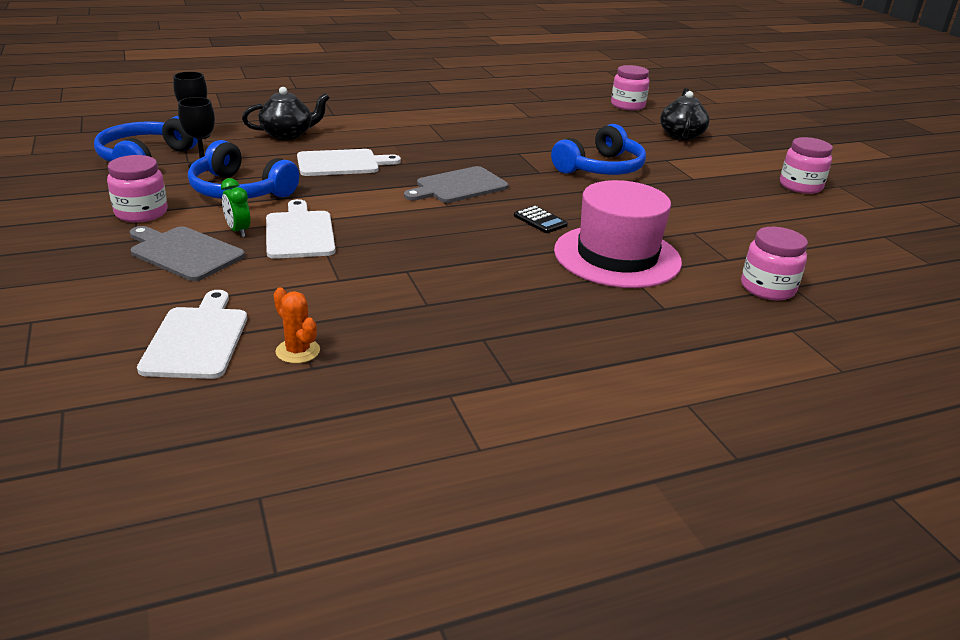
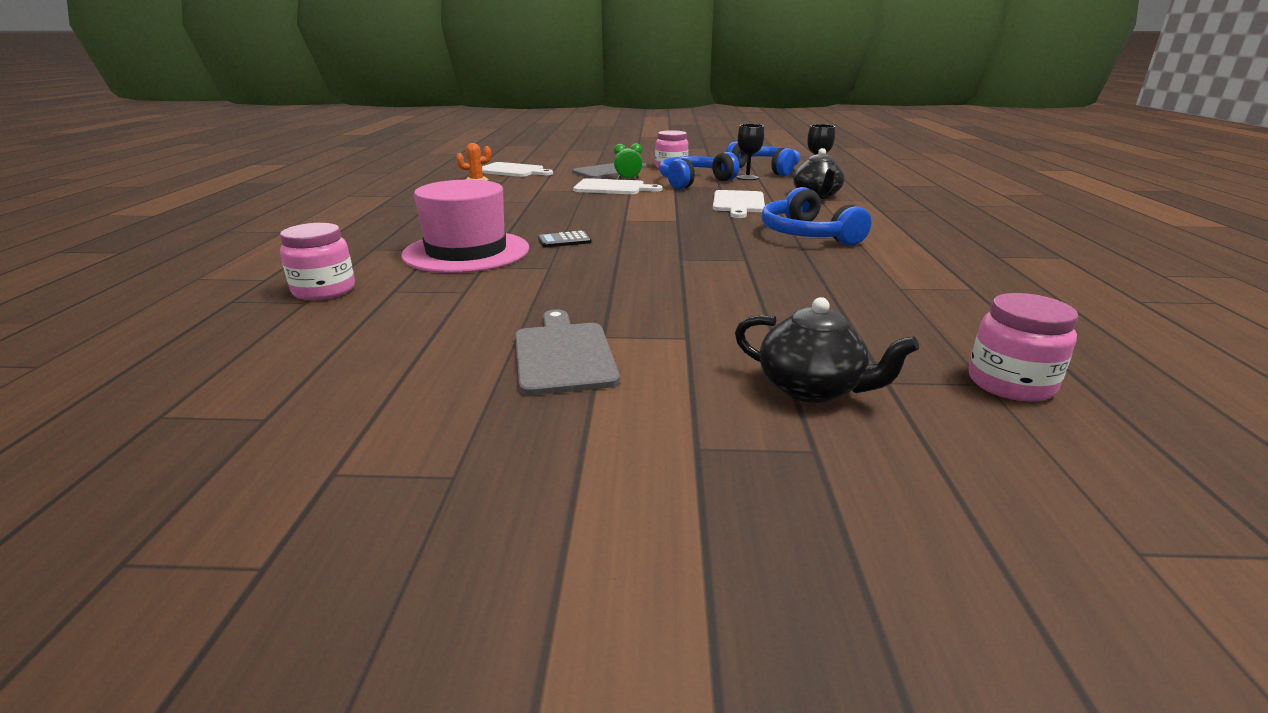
camera: 115 degrees right, 5 degrees down
grey cutting board [404,166,508,203] -> grey cutting board moved to [515,309,620,395]
blue headphones [551,124,646,175] -> blue headphones moved to [761,187,871,246]
pink jar [780,137,833,194] -> none

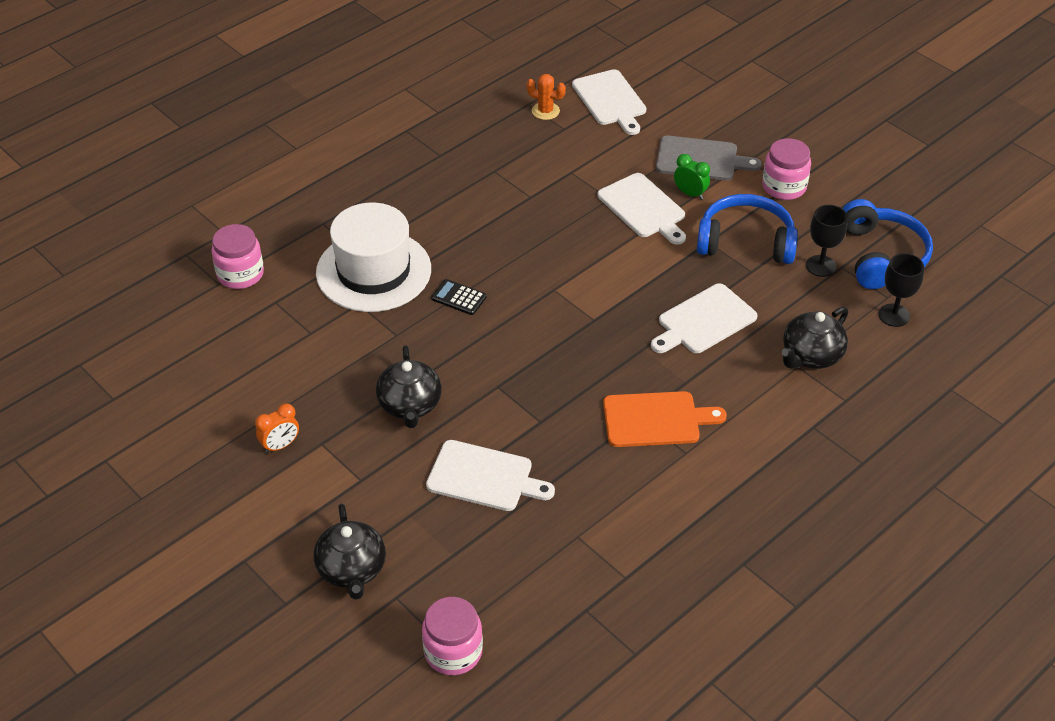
camera: 45 degrees right, 20 degrees up
pink hat [401,179,529,273] -> white hat [316,203,431,312]
grey cutting board [515,309,620,395] -> orange clock [255,404,299,453]
blue headphones [761,187,871,246] -> orange cutting board [603,391,727,447]
none -> black teapot [376,345,442,428]
none -> white cutting board [426,440,555,511]

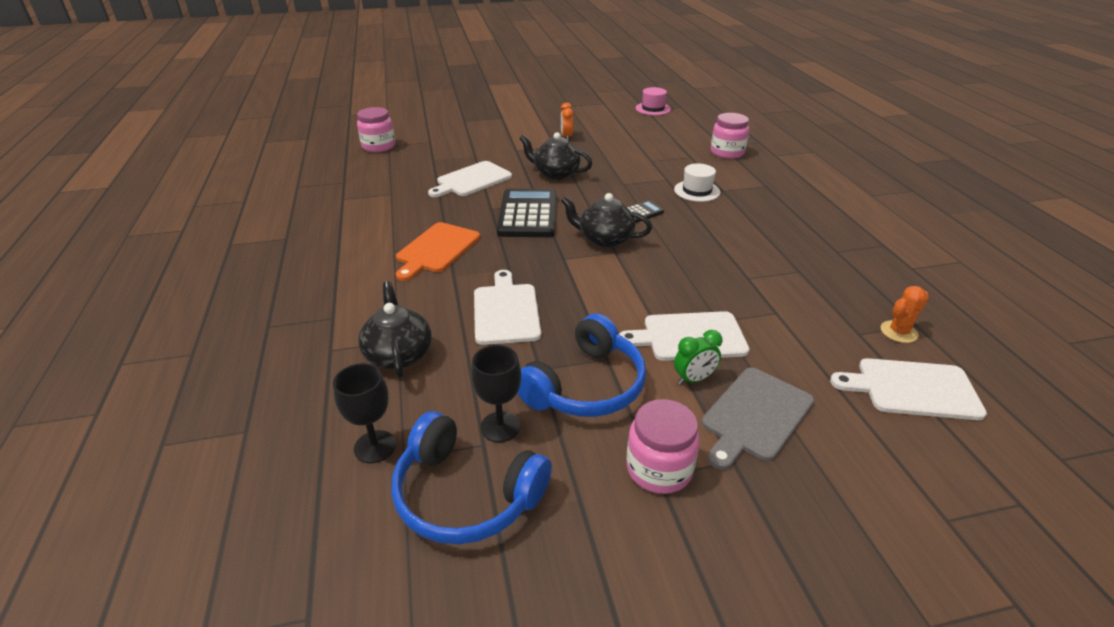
camera: 120 degrees right, 10 degrees down
black teapot [314,504,386,600] -> black teapot moved to [561,193,652,248]
white hat [316,203,431,312] -> white hat [674,163,720,202], size x0.49
none -> black calculator [497,189,557,237]
none -> pink hat [636,87,671,115]

